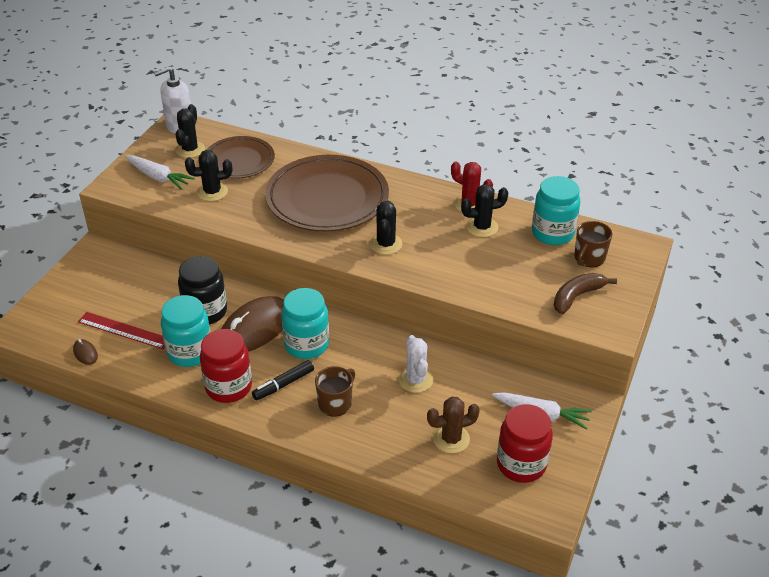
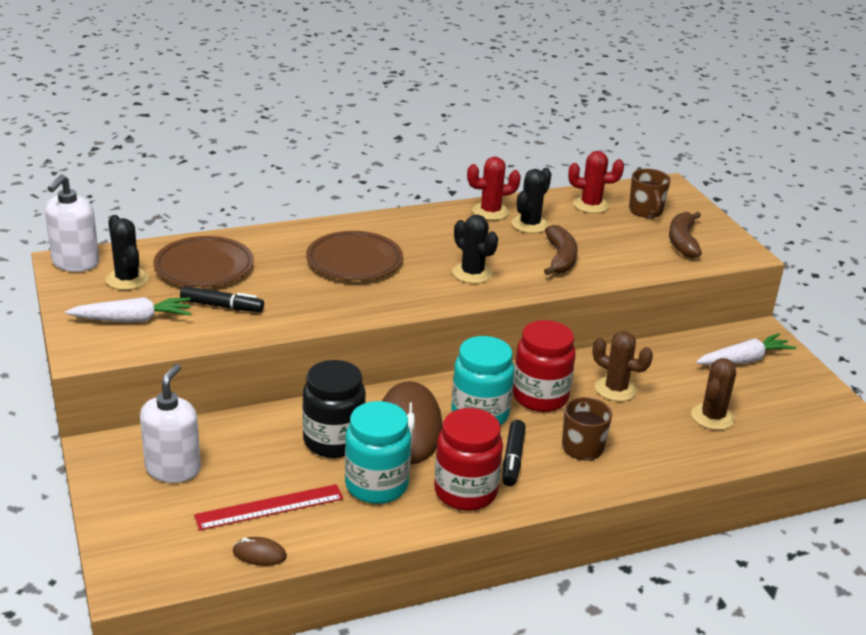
camera: 45 degrees left, 10 degrees down
black cactus [185,150,232,201] -> black marker [180,286,264,312]
brown plate [265,155,389,232] -> brown plate [306,231,403,281], size x0.60
white cactus [398,335,433,393] -> brown cactus [592,331,653,401]
red jar [497,404,553,483] -> red jar moved to [513,320,576,412]
turquoise jar [532,176,581,245] -> red cactus [568,151,624,213]
none -> white soap dispenser [140,364,201,483]
none -> brown banana [544,225,578,275]

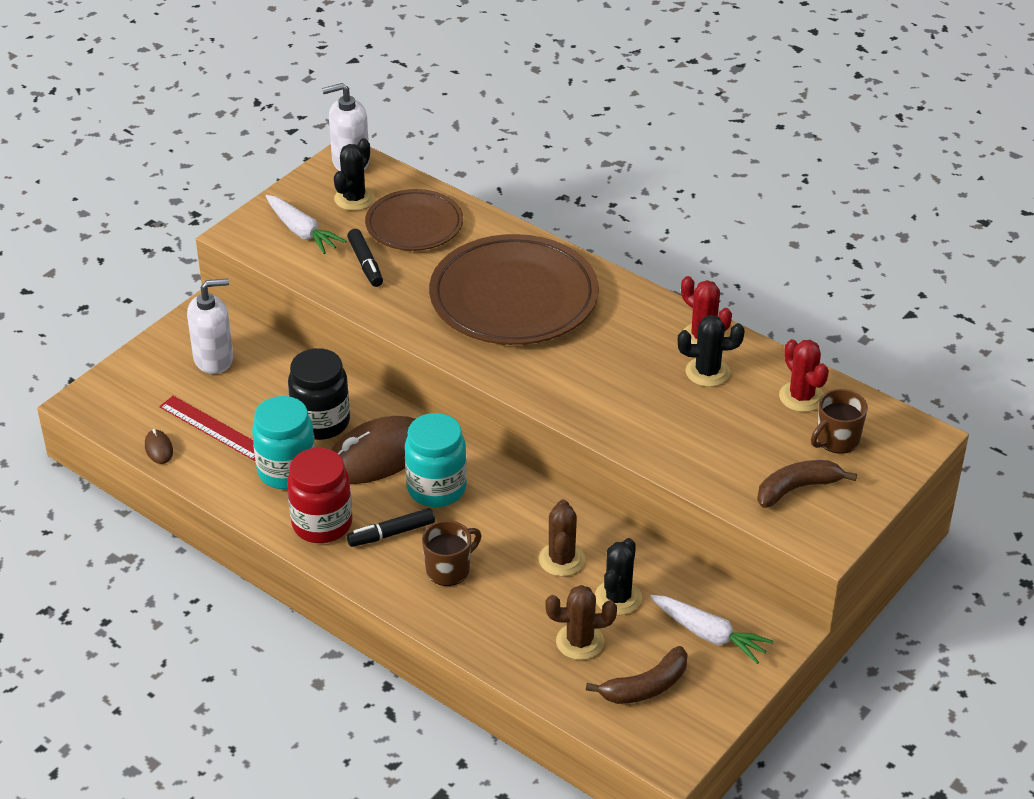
camera: 60 degrees right, 10 degrees up
brown plate [306,231,403,281] -> brown plate [429,234,599,345], size x1.66
black cactus [452,214,498,284] -> black cactus moved to [595,538,642,615]
red jar [513,320,576,412] -> none
brown banana [544,225,578,275] -> brown banana moved to [586,646,688,704]

